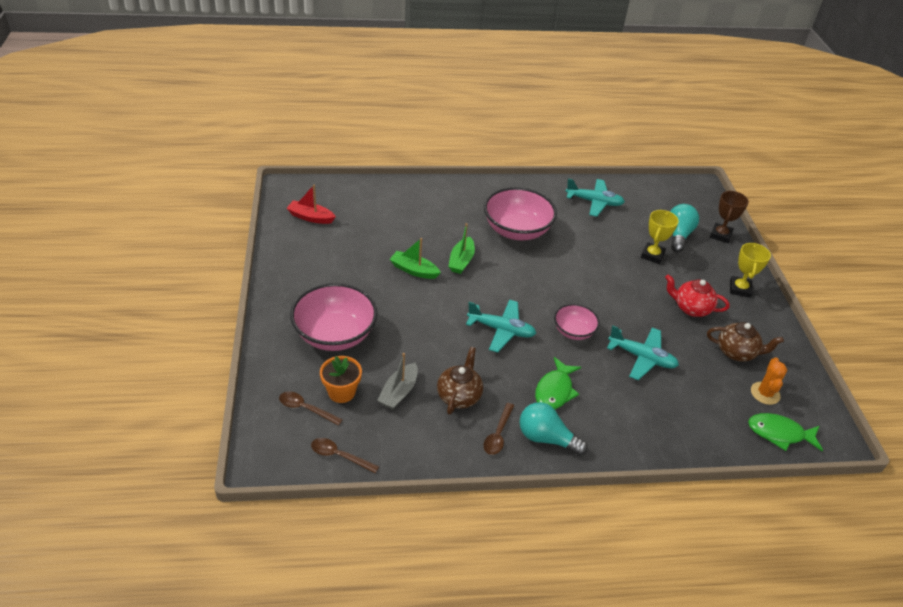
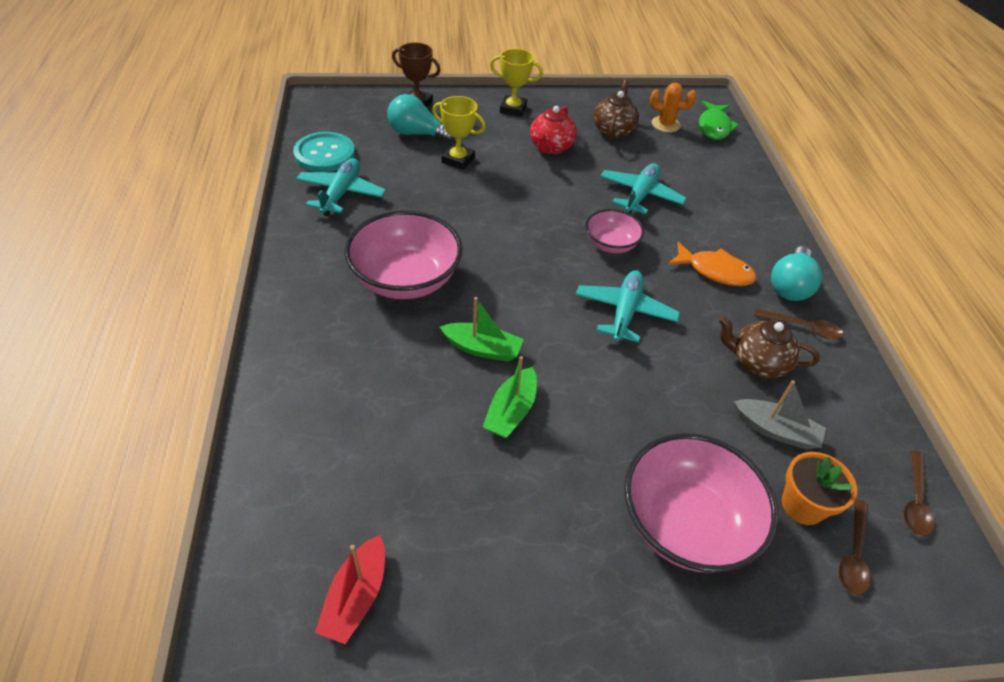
camera: 90 degrees left, 5 degrees up
green fish [535,357,581,409] -> orange fish [668,242,757,286]
none -> turquoise button [293,132,355,172]

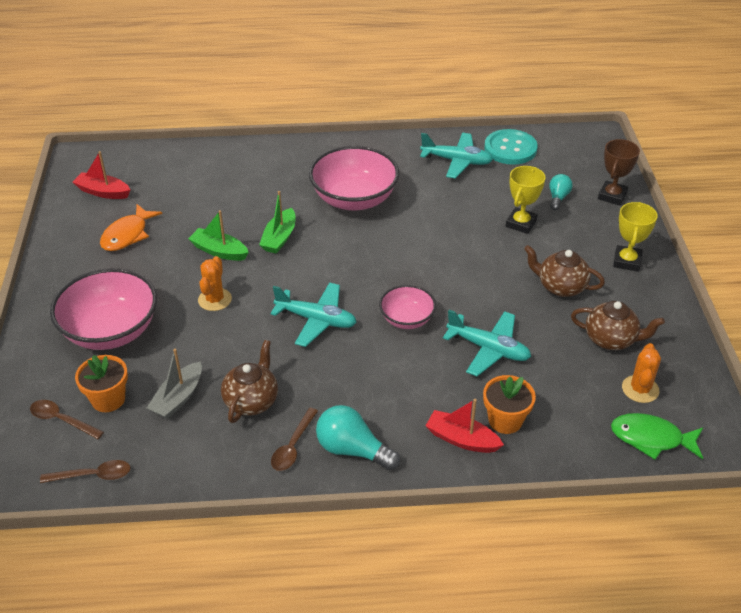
camera: 95 degrees right, 5 degrees down
turquoise light bulb [388,94,455,142] -> turquoise light bulb [549,174,573,210], size x0.60
red teapot [530,106,577,154] -> brown teapot [524,245,605,297]
orange fish [668,242,757,286] -> orange fish moved to [100,204,162,251]
brown spoon [903,450,934,537] -> brown spoon turned 150 degrees clockwise [40,460,131,483]
none -> orange cactus [198,256,232,311]
none -> red boat [426,399,504,453]
none -> orange flower pot [483,375,536,434]

